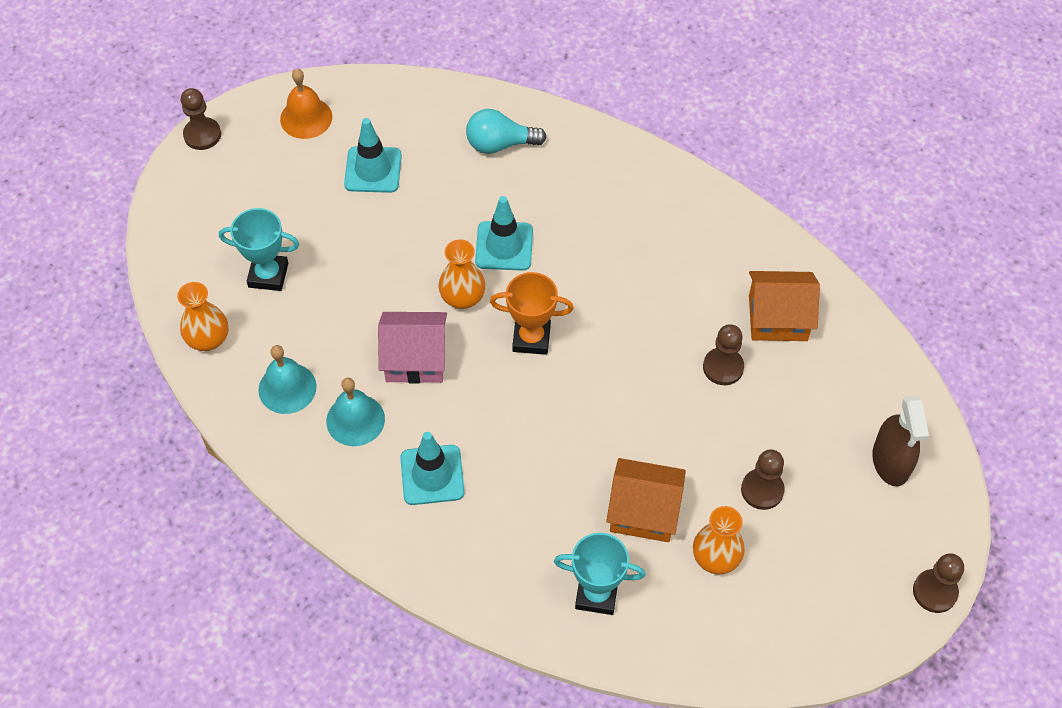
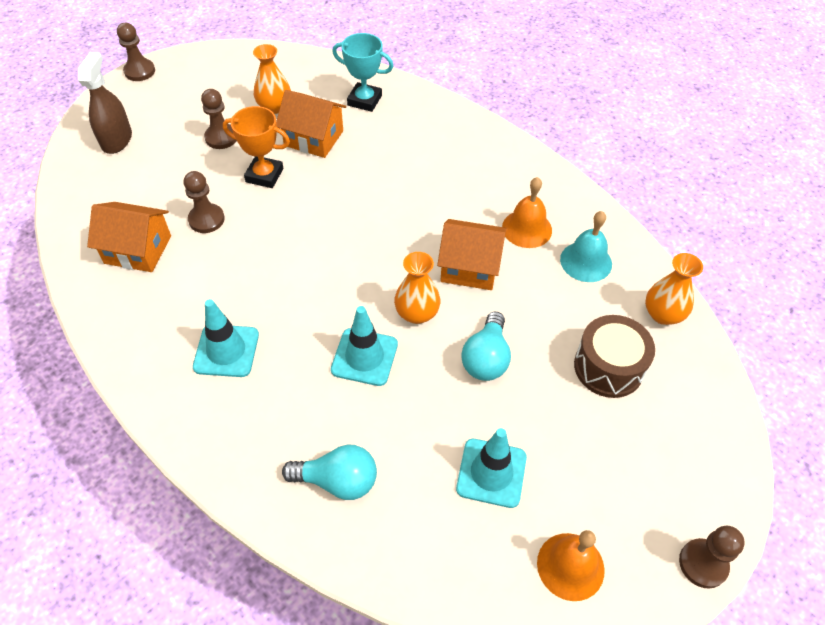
camera: 170 degrees left, 5 degrees down
turquoise trophy [219,208,299,291] -> brown drum [574,315,655,398]
turquoise bell [326,378,385,446] -> orange bell [502,177,552,248]
pink house [378,312,447,384] -> orange house [437,219,506,290]
turquoise traffic cone [400,432,465,505] -> turquoise traffic cone moved to [193,299,259,377]
orange trophy [490,272,574,355] -> orange trophy moved to [223,106,290,188]
none -> turquoise light bulb [461,312,511,381]

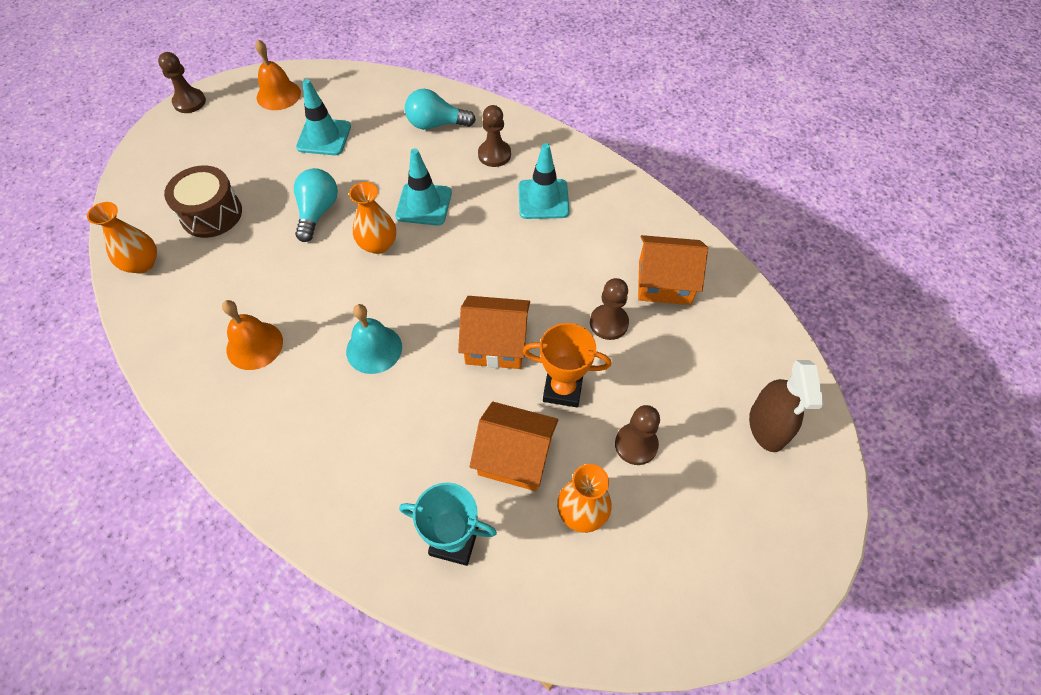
camera: 175 degrees right, 5 degrees up
brown pawn [117,23,155,81] -> brown pawn moved to [478,105,511,167]
orange house [437,219,506,290] -> orange house moved to [458,296,530,369]
turquoise bell [560,211,612,282] -> turquoise bell moved to [346,304,402,374]

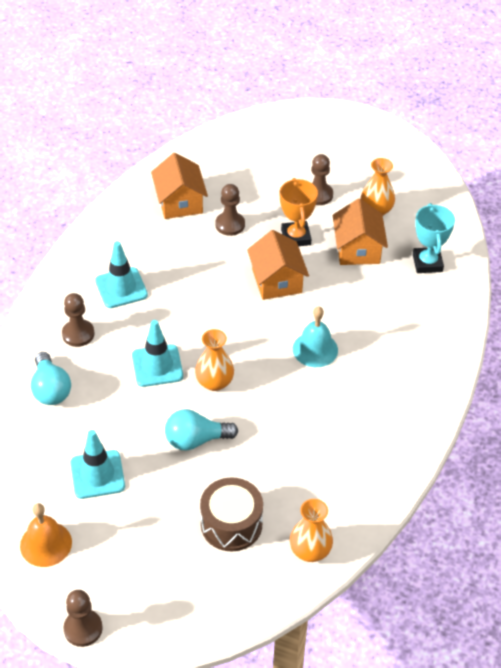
camera: 110 degrees left, 10 degrees down
orange bell [222,300,283,370] -> none
brown spray bottle [749,360,824,452] -> none

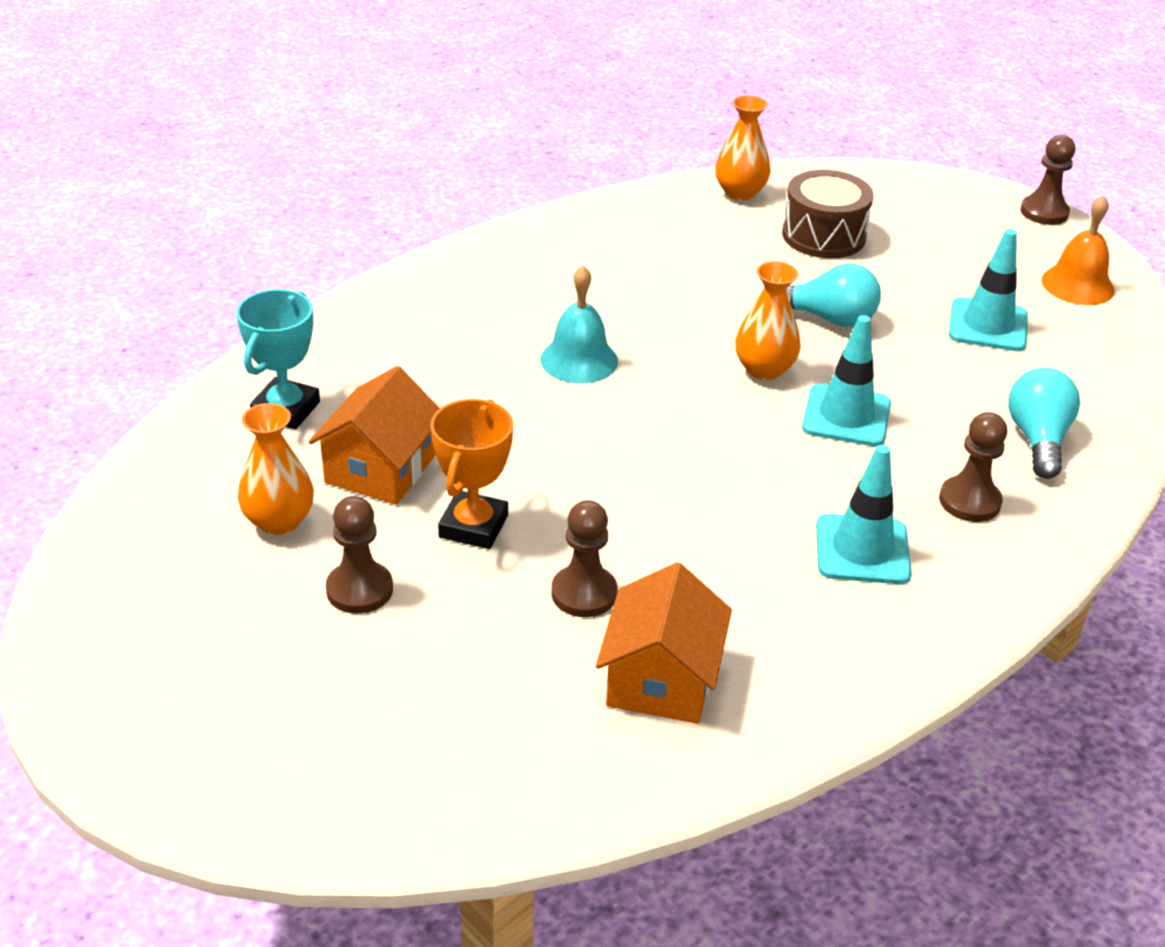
camera: 155 degrees left, 10 degrees down
orange house [247,230,309,300] -> none

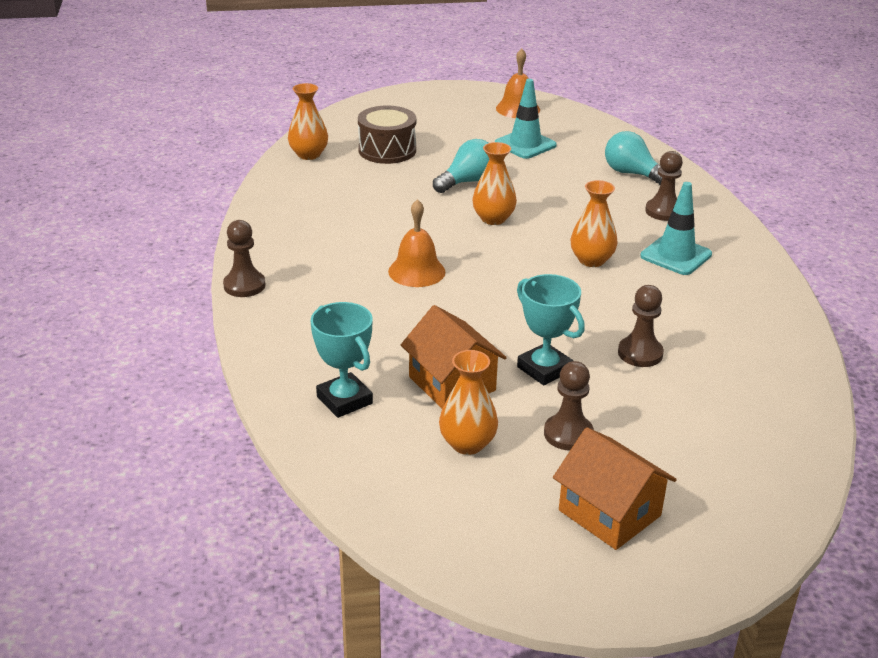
camera: 55 degrees left, 5 degrees down
orange trophy [431,399,513,549] -> turquoise trophy [517,274,585,385]
turquoise bell [541,265,618,383] -> orange bell [388,199,445,287]
orange house [596,563,732,724] -> orange house moved to [553,427,677,550]
turquoise traffic cone [802,315,891,446] -> none
brown pawn [1020,135,1075,225] -> brown pawn moved to [223,220,265,297]
none -> orange vase [570,180,618,267]

